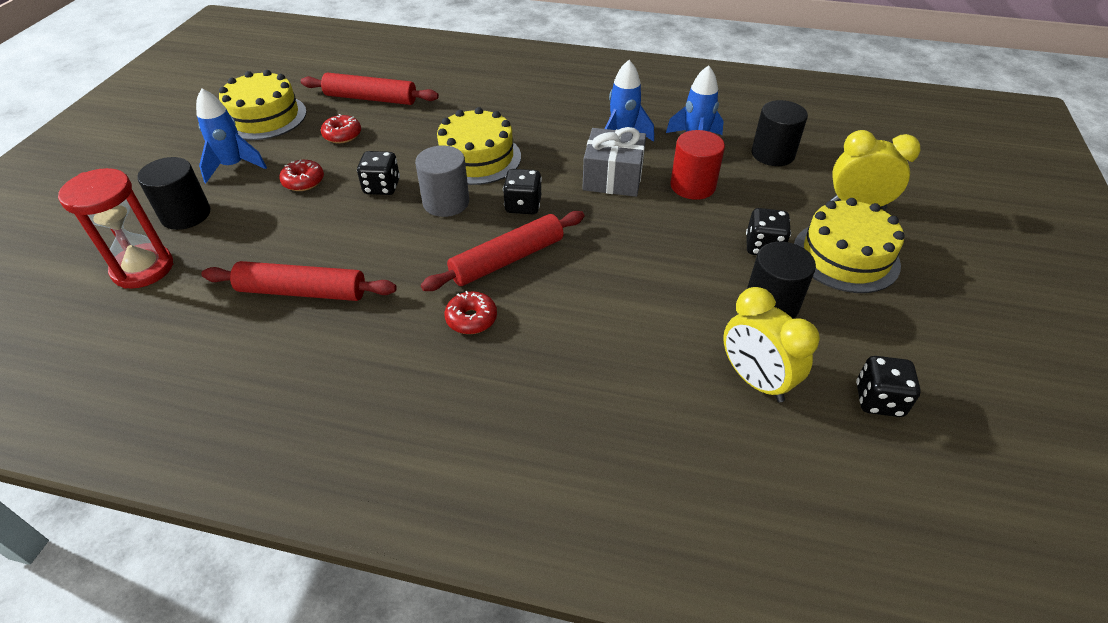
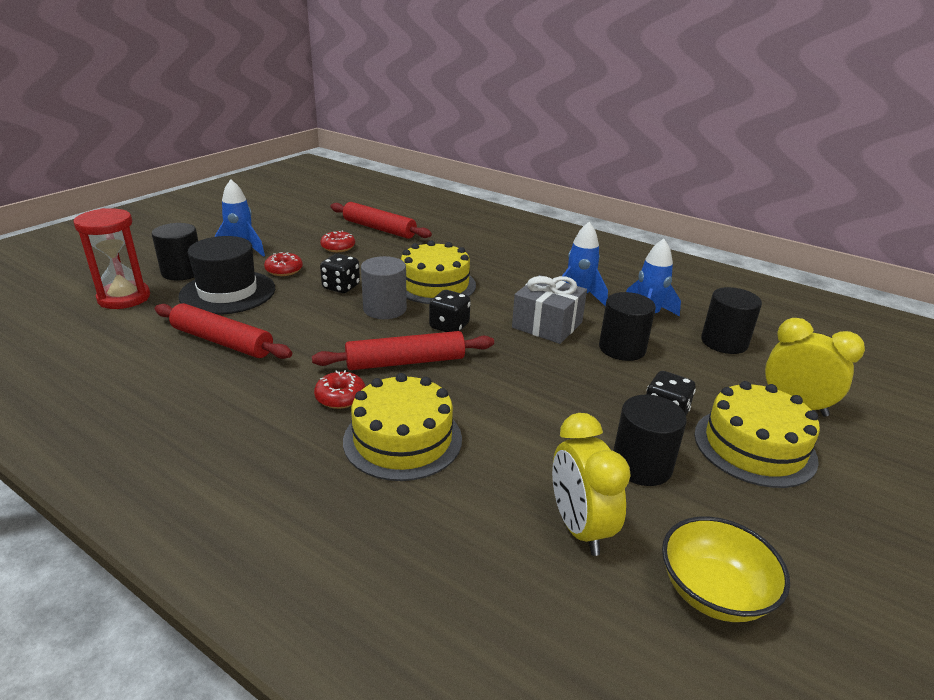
camera: 20 degrees right, 15 degrees down
yellow cake [219,70,307,140] -> yellow cake moved to [343,373,462,481]
red cylinder [670,130,725,200] -> black cylinder [599,292,656,361]
black dice [856,356,921,417] -> yellow bowl [662,517,790,622]
none -> black hat [178,236,275,315]

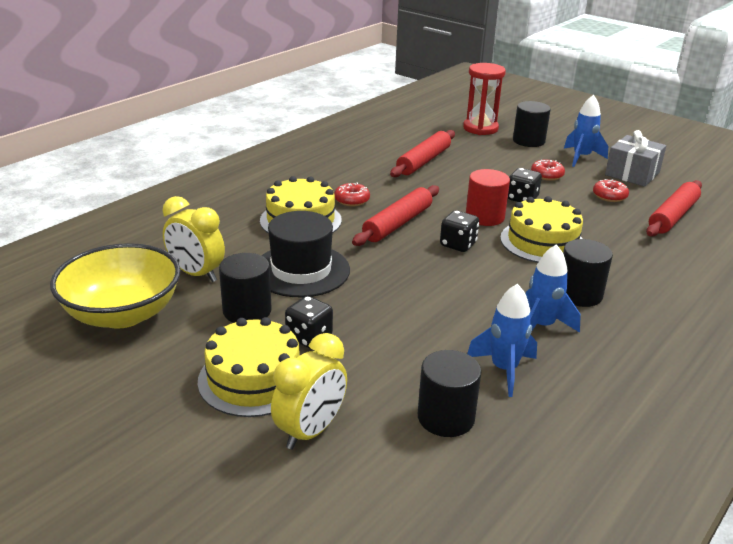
camera: 95 degrees right, 0 degrees up
black hat [178,236,275,315] -> black hat moved to [261,211,350,297]
red rolling pin [312,331,494,370] -> red rolling pin turned 45 degrees clockwise [352,185,439,246]
grey cylinder [361,256,407,319] -> red cylinder [466,169,510,226]
grey gift [512,275,587,344] -> grey gift moved to [605,130,666,187]
yellow clock [552,413,631,556] -> yellow clock turned 135 degrees counterclockwise [163,196,225,282]
black cylinder [599,292,656,361] -> black cylinder moved to [563,239,613,307]
yellow bowl [662,517,790,622] -> yellow bowl [50,243,180,329], size x1.56

